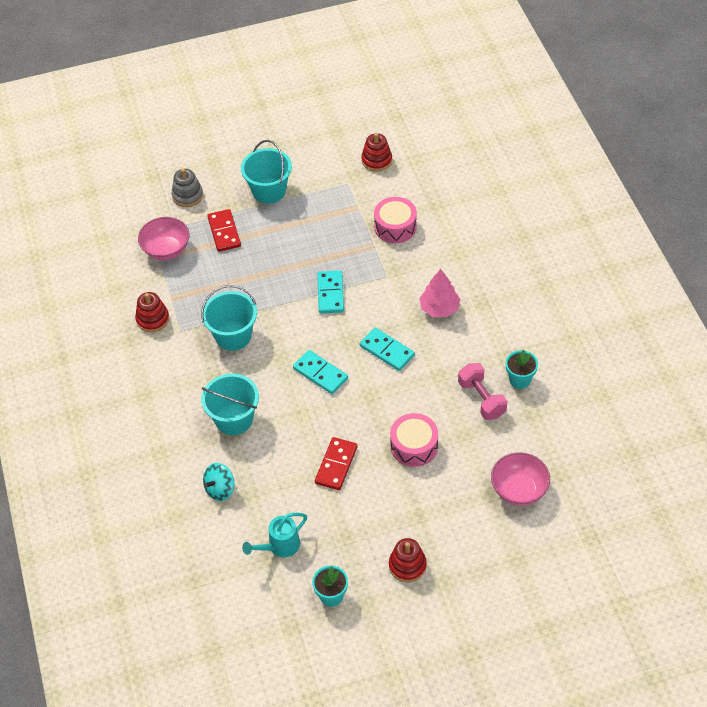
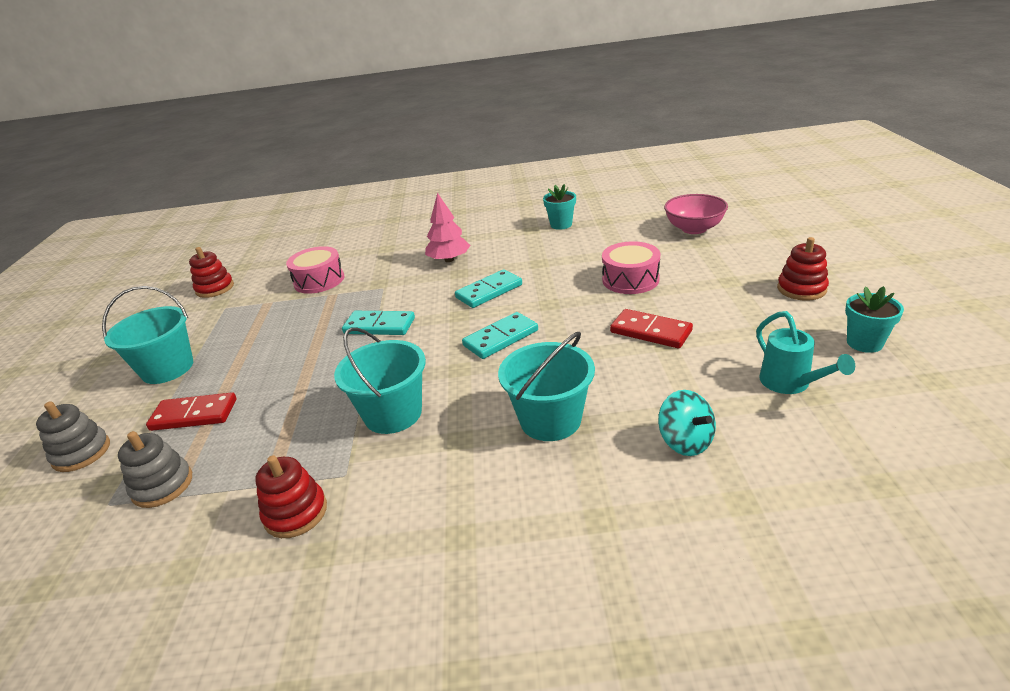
camera: 75 degrees left, 20 degrees down
pink bowl [138,217,189,260] -> grey stacking toy [118,431,192,508]
pink dumbbell [458,363,507,420] -> none

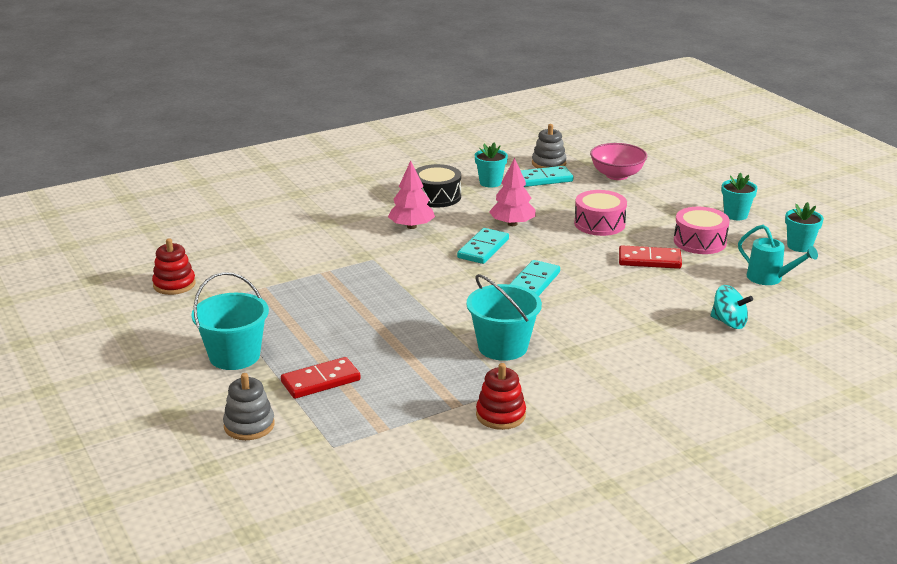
camera: 30 degrees left, 5 degrees down
grey stacking toy [118,431,192,508] -> grey stacking toy moved to [532,124,567,168]
pink drum [286,246,344,294] -> pink drum moved to [674,207,730,254]
turquoise domino [342,311,415,335] -> turquoise domino moved to [520,166,573,187]
turquoise bucket [498,332,595,441] -> none
red stacking toy [777,237,829,301] -> turquoise flower pot [721,173,757,220]
none -> black drum [416,164,461,208]
none -> pink tree [489,158,536,226]

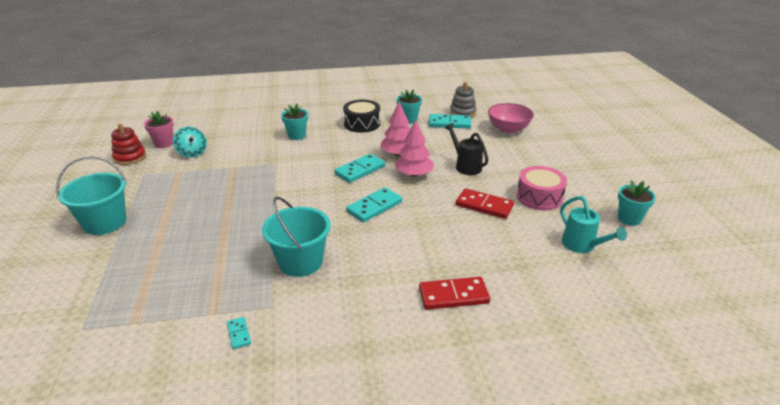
camera: 20 degrees right, 5 degrees up
grey stacking toy [223,373,275,440] -> none
red domino [281,357,361,399] -> red domino moved to [419,277,490,310]
pink tree [388,160,435,229] -> pink tree moved to [395,120,434,177]
red stacking toy [476,363,526,430] -> turquoise domino [227,317,251,349]
pink drum [574,190,627,236] -> black watering can [445,123,488,175]
turquoise spinning top [711,285,753,329] -> turquoise spinning top moved to [173,126,207,157]
turquoise flower pot [721,173,757,220] -> turquoise flower pot moved to [281,104,308,140]
none -> pink flower pot [144,111,174,148]

